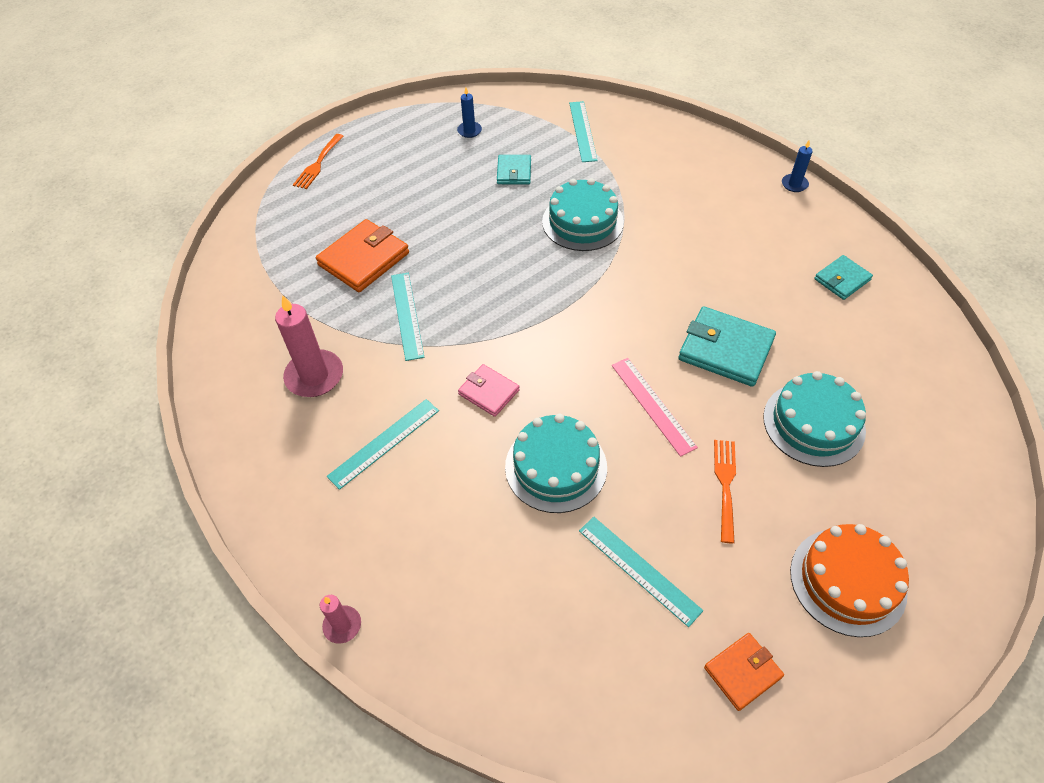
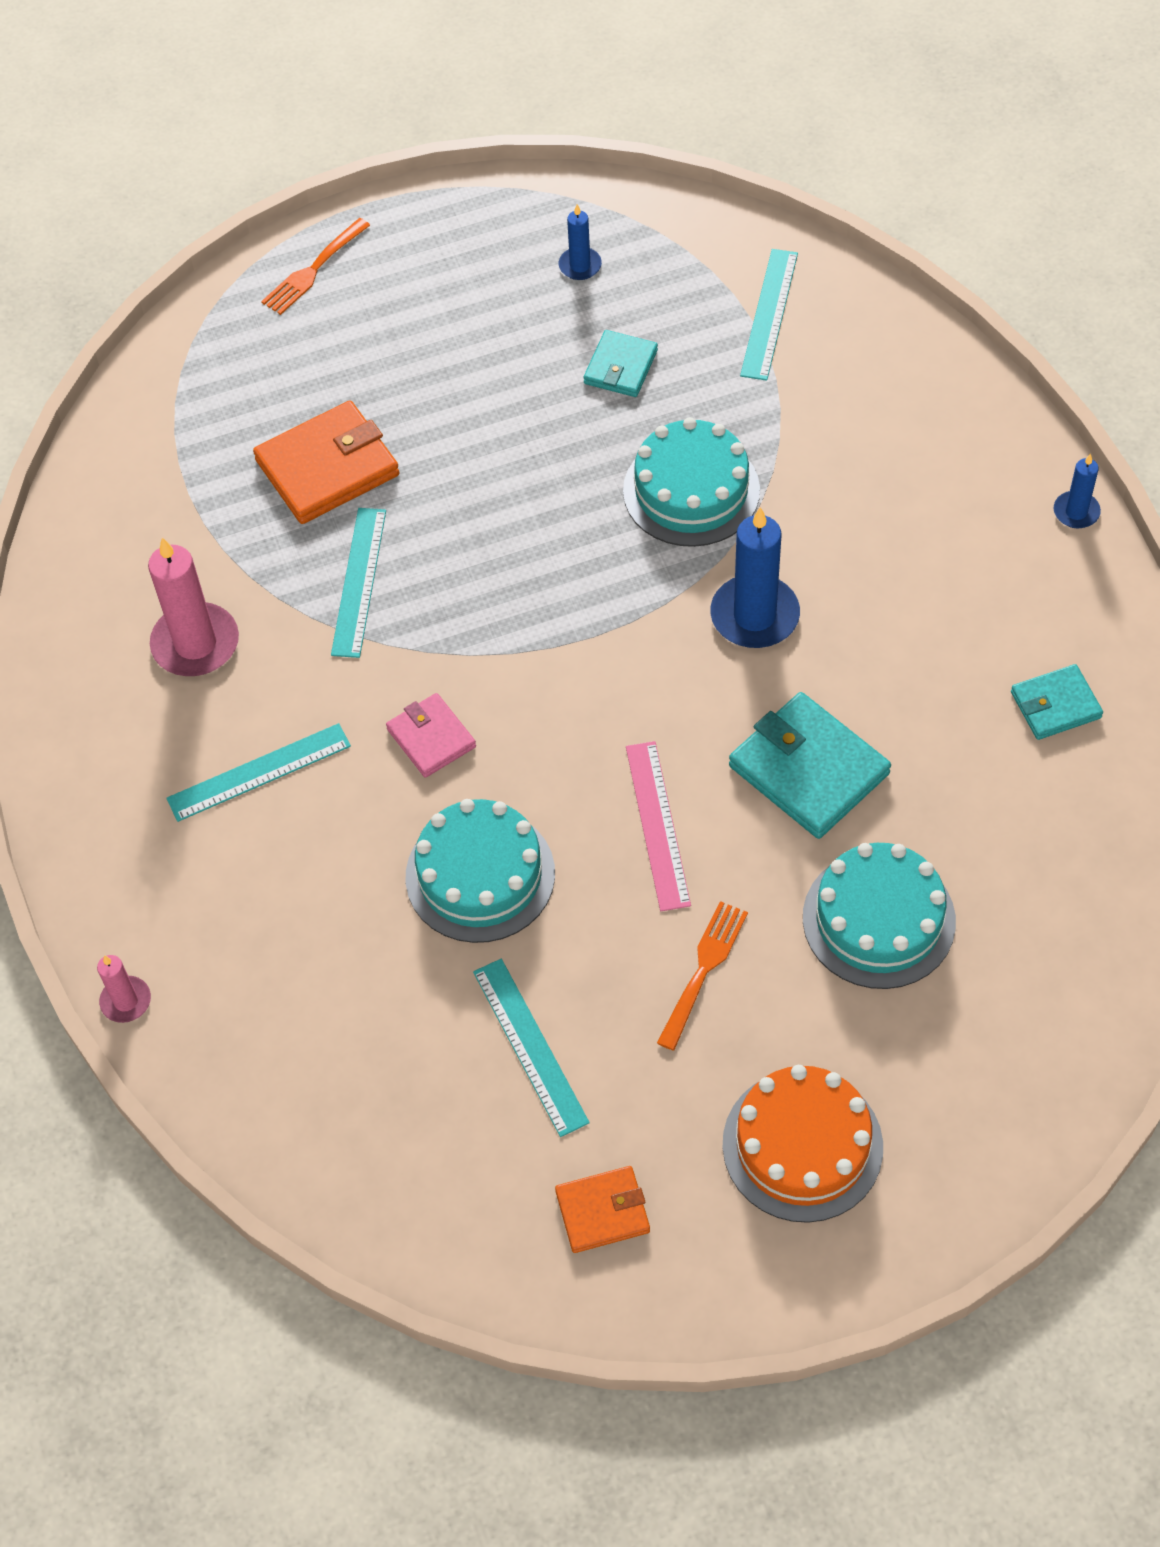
camera: 20 degrees right, 5 degrees up
none -> blue candle [710,507,800,648]

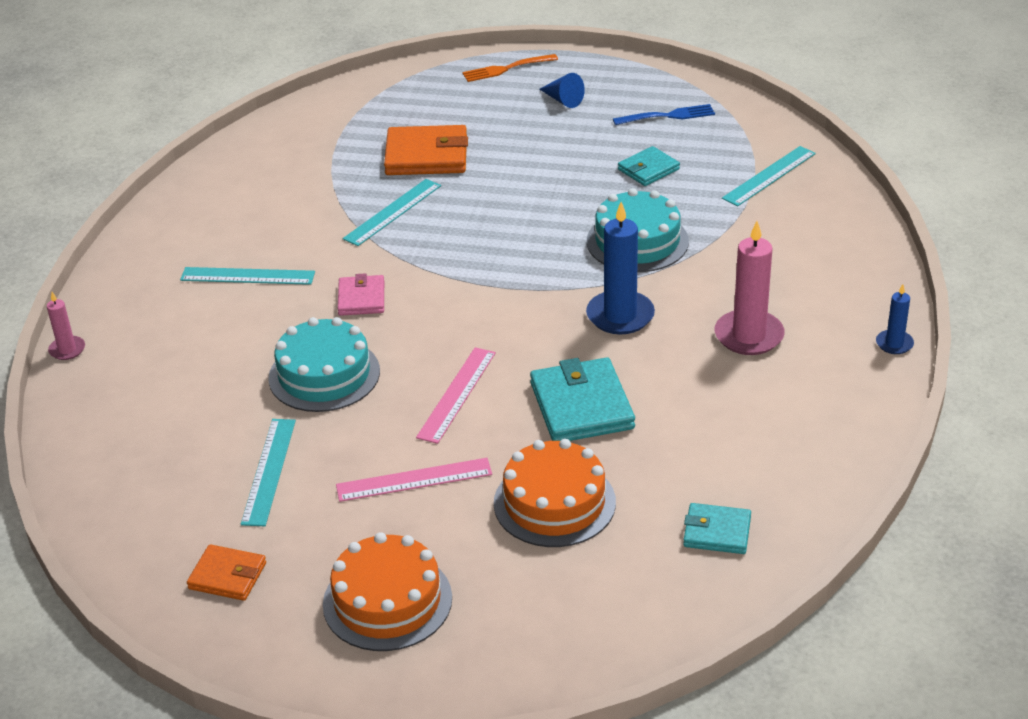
camera: 30 degrees right, 20 degrees down
pink candle [148,537,239,676] -> pink candle moved to [715,221,785,355]
blue candle [559,204,602,280] -> blue fork [613,104,715,125]
orange fork [657,901,748,1050] -> pink ruler [336,458,492,502]
turquoise cake [803,843,956,989] -> orange cake [494,439,616,547]
turquoise wallet [1011,664,1103,740] -> turquoise wallet moved to [683,503,751,554]
none -> blue cone [539,73,585,108]

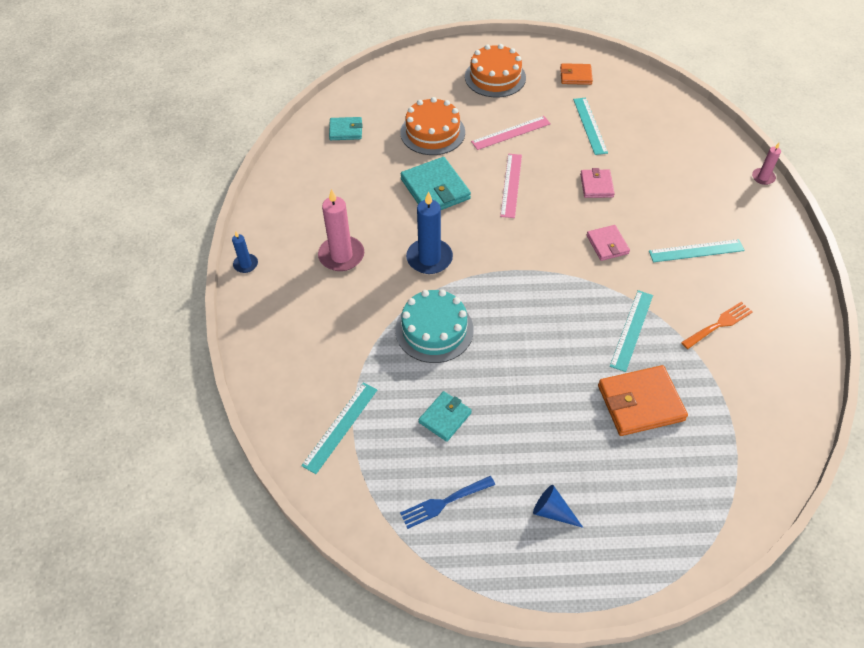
camera: 165 degrees right, 15 degrees up
turquoise cake [268,317,380,412] -> pink wallet [580,168,615,198]
orange fork [462,54,558,82] -> orange fork moved to [681,302,752,349]

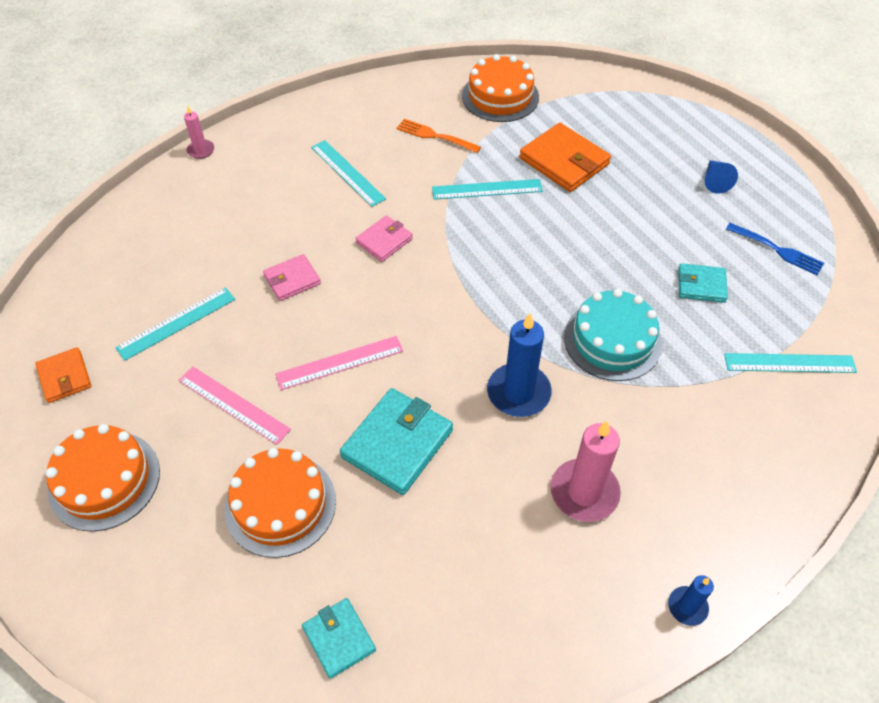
camera: 120 degrees left, 0 degrees up
none -> orange cake [462,54,539,122]

